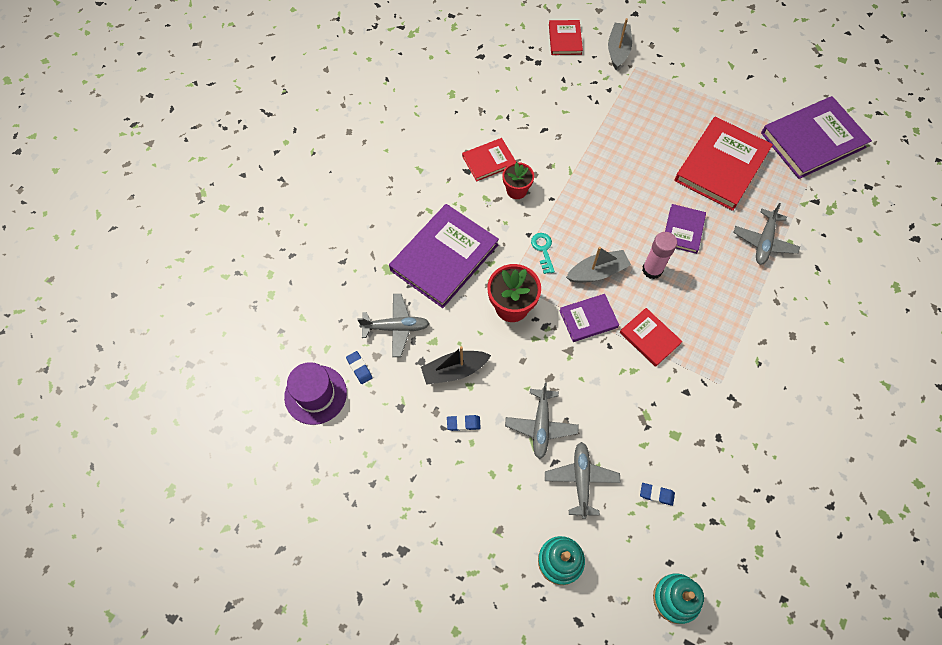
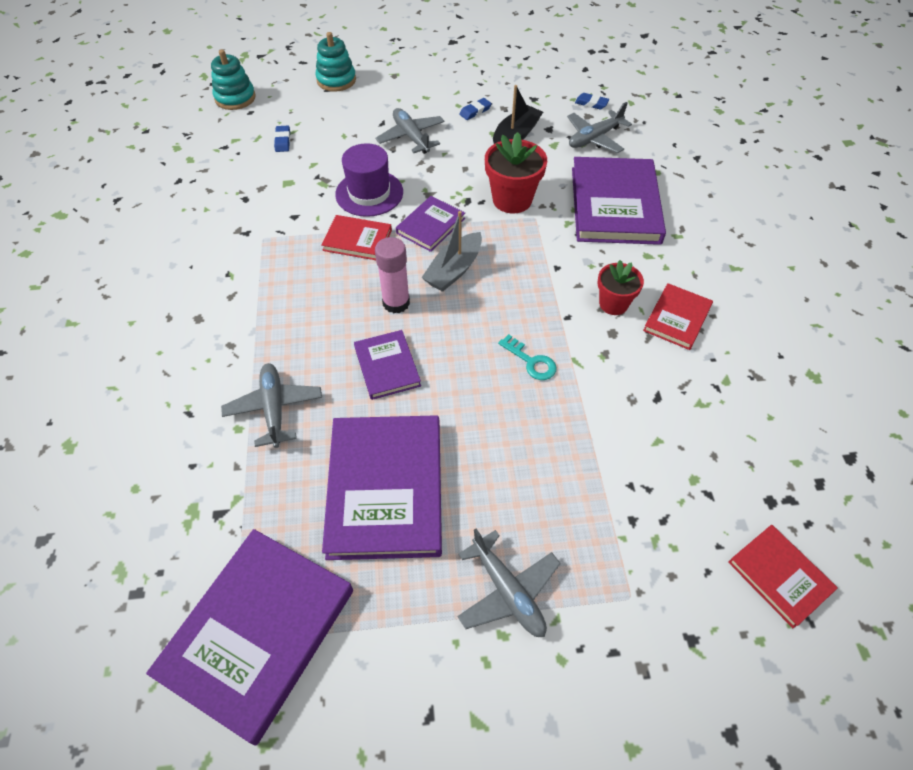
camera: 145 degrees right, 10 degrees down
purple hat [284,362,347,425] -> purple hat moved to [335,143,403,217]
turquoise key [531,233,555,274] -> turquoise key moved to [498,334,557,380]
grey plane [545,442,621,519] -> grey plane moved to [457,529,561,637]
grey boat [608,18,632,70] -> none
blue eraser [640,483,675,506] -> blue eraser turned 75 degrees counterclockwise [274,126,290,152]
red book [675,117,773,211] -> purple book [322,415,442,560]

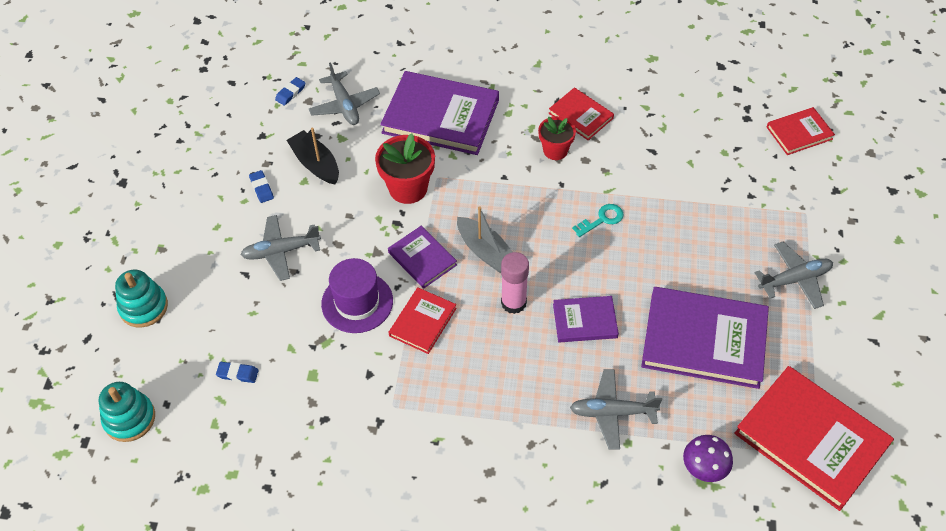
camera: 75 degrees left, 0 degrees up
purple book [146,529,353,746] -> red book [734,366,894,511]
none -> purple mushroom [683,435,733,482]

